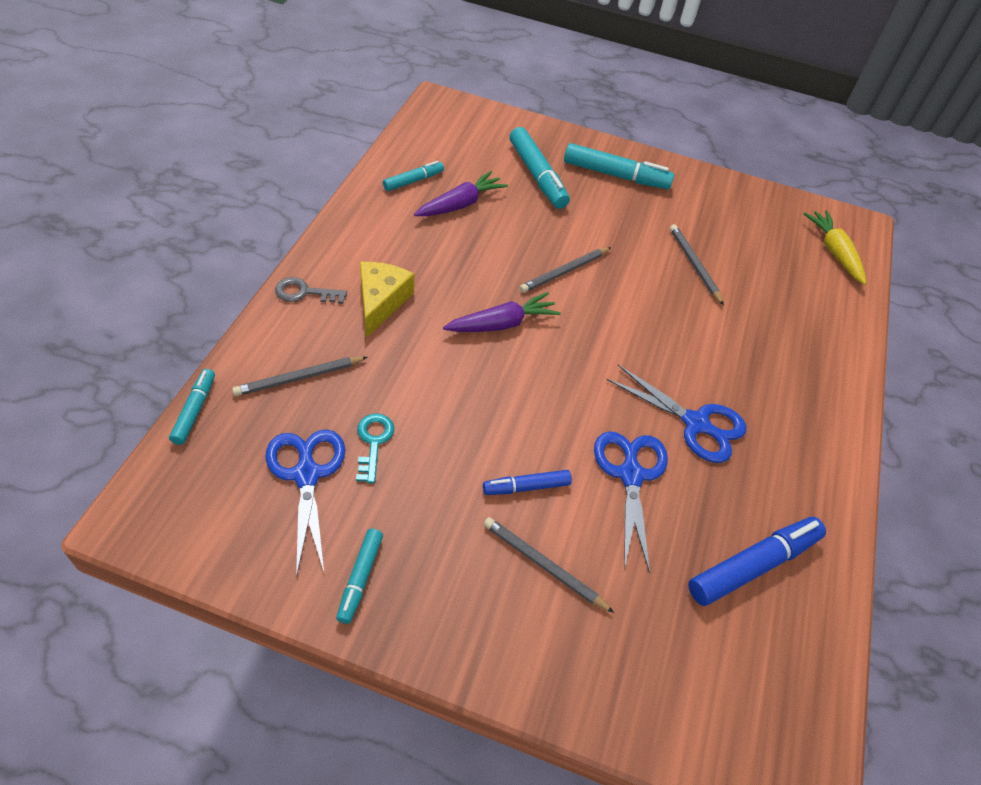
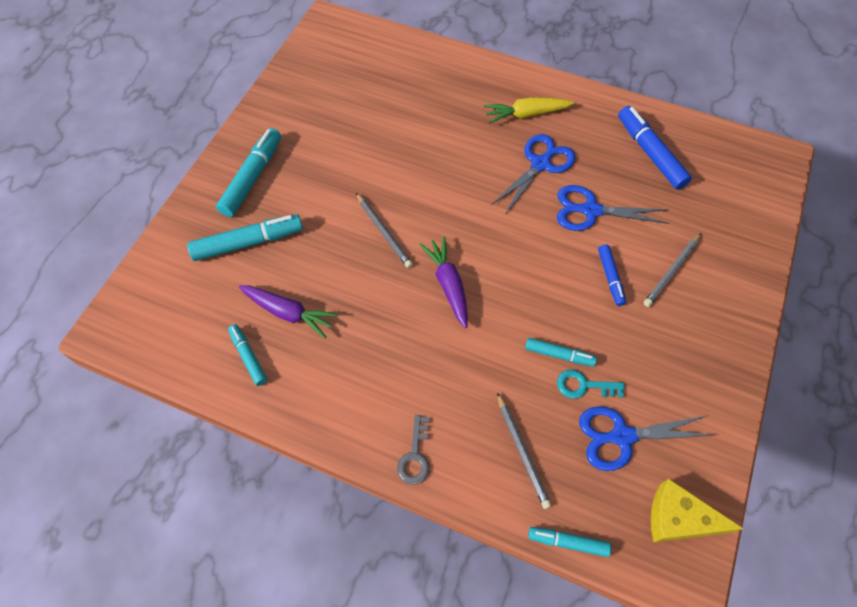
camera: 80 degrees left, 10 degrees up
turquoise marker [336,529,383,624] -> turquoise marker moved to [525,338,597,367]
yellow cheese [360,262,414,338] -> yellow cheese moved to [651,479,744,542]
purple carrot [414,171,508,216] -> purple carrot turned 150 degrees clockwise [239,285,339,338]
grey pencil [670,224,724,305] -> none
yellow carrot [803,210,867,285] -> yellow carrot moved to [484,97,575,124]

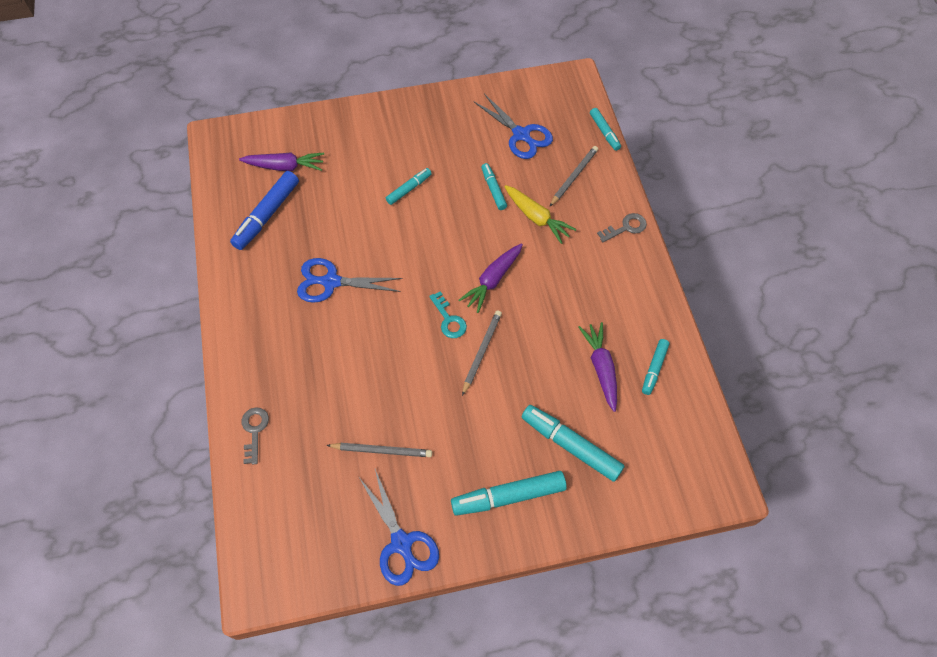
camera: 125 degrees left, 0 degrees up
yellow carrot [484,97,575,124] -> yellow carrot moved to [504,185,577,244]
blue scissors [557,185,669,231] -> blue scissors moved to [358,469,439,586]
turquoise key [557,369,625,399] -> turquoise key moved to [429,291,467,338]
blue marker [598,244,626,306] -> turquoise marker [386,168,432,205]
grey pencil [644,233,701,307] -> grey pencil moved to [326,443,432,457]
yellow cheese [651,479,744,542] -> none
none -> purple carrot [239,152,324,171]
none -> grey key [242,407,269,464]

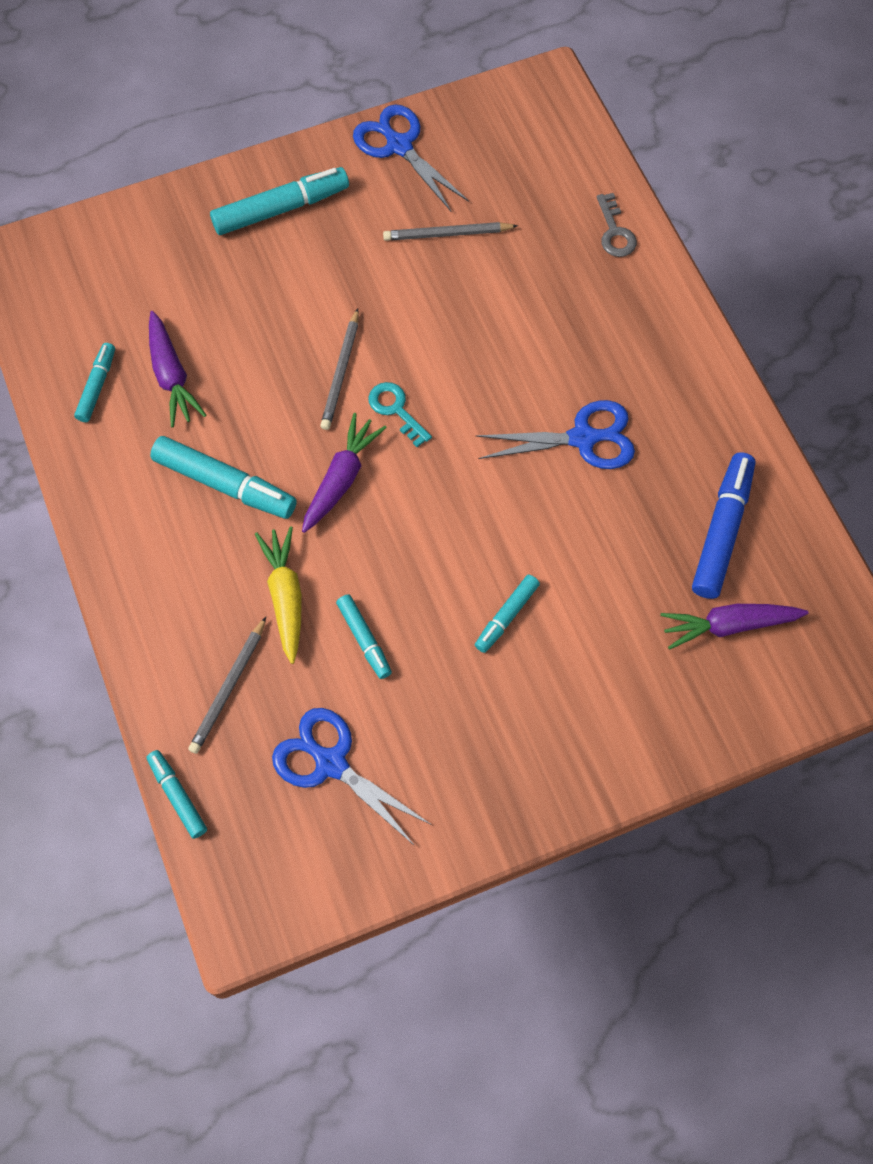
camera: 170 degrees right, 5 degrees up
yellow carrot [504,185,577,244] -> yellow carrot turned 45 degrees clockwise [255,526,302,664]
turquoise marker [522,405,625,482] -> turquoise marker moved to [150,436,297,519]
grey key [597,213,647,242] -> none

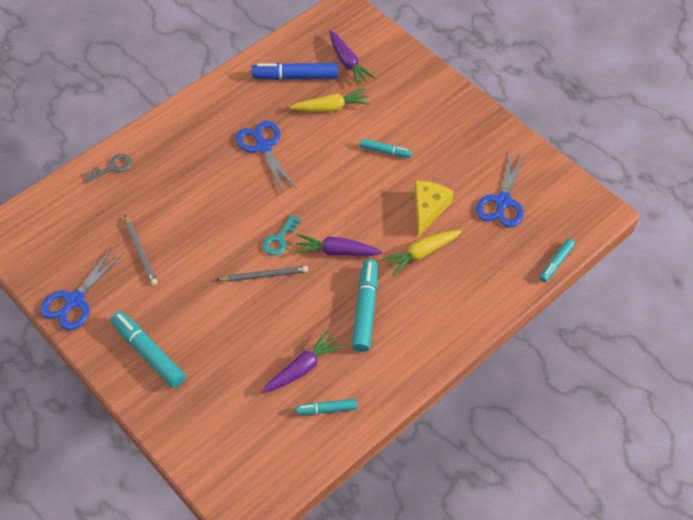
camera: 110 degrees left, 10 degrees down
grey pencil [188,617,266,754] -> none
turquoise marker [336,594,392,679] -> yellow cheese [414,181,454,236]
none -> yellow carrot [289,89,370,112]

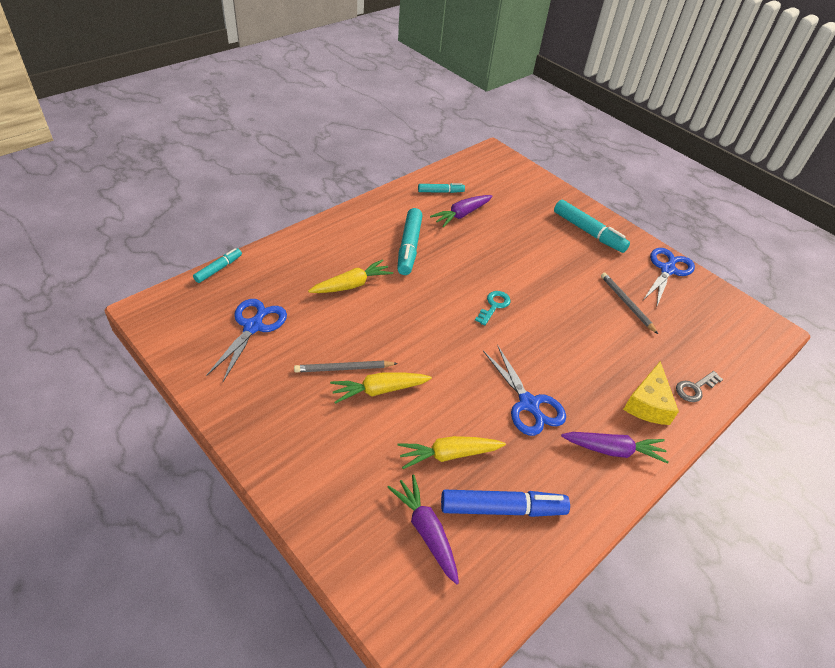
camera: 175 degrees right, 10 degrees down
grey pencil [216,266,308,282] -> grey pencil moved to [294,361,398,372]
purple carrot [294,234,382,256] -> purple carrot moved to [561,432,669,464]
turquoise marker [360,139,412,158] -> yellow carrot [330,372,432,404]
yellow cheese [414,181,454,236] -> yellow cheese moved to [623,361,679,425]

